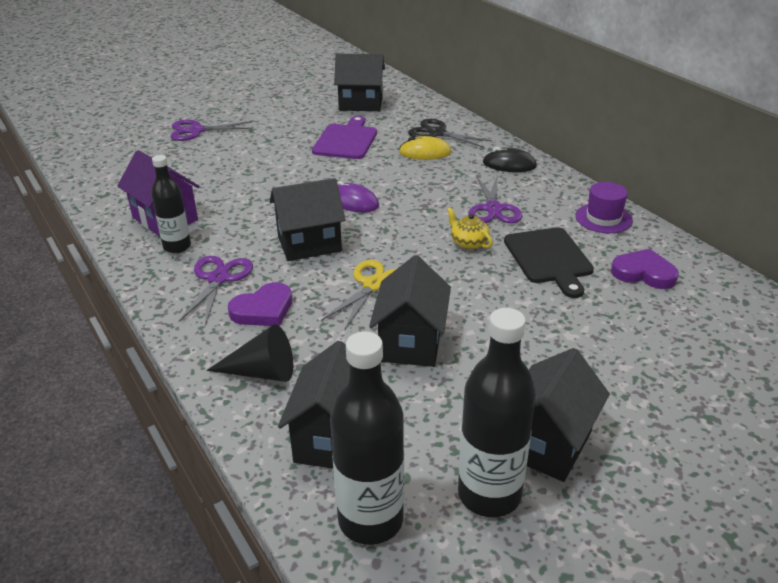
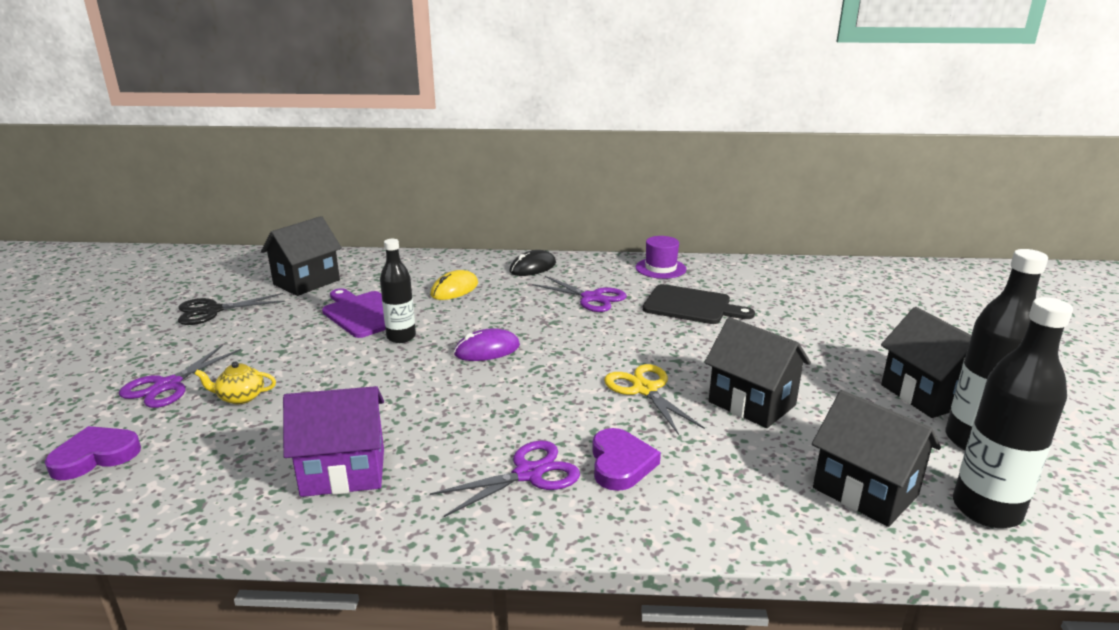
camera: 55 degrees left, 10 degrees down
black bottle [151,155,191,253] -> black bottle moved to [380,239,416,343]
purple scissors [178,256,253,325] -> purple scissors turned 105 degrees clockwise [430,441,580,517]
black cone [206,324,293,382] -> none
black house [270,178,345,261] -> none
black scissors [408,119,492,148] -> black scissors moved to [178,293,285,325]
yellow teapot [447,207,493,249] -> yellow teapot moved to [195,361,276,404]
purple heart [611,248,679,289] -> purple heart moved to [44,426,141,480]

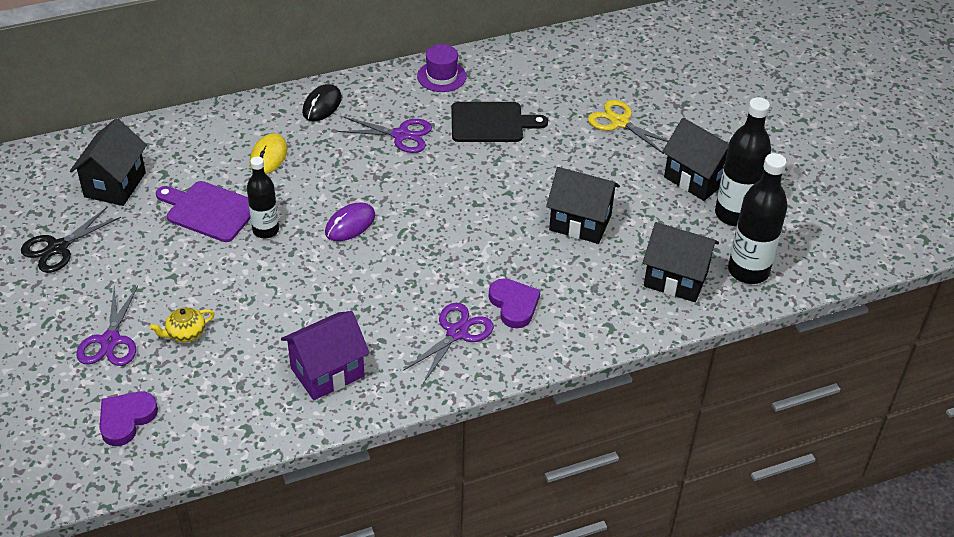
camera: 25 degrees left, 20 degrees up
yellow scissors [604,364,705,435] -> yellow scissors moved to [588,100,669,154]

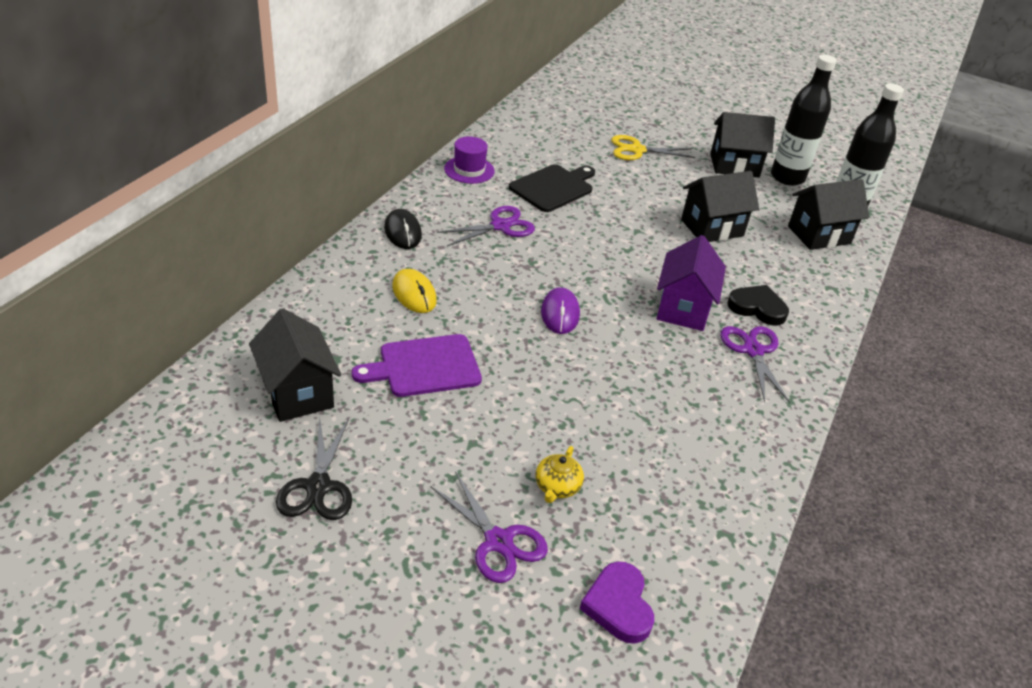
camera: 45 degrees left, 5 degrees down
black bottle [247,156,279,238] -> none
purple house [281,311,370,400] -> purple house moved to [656,235,726,331]
purple heart [489,279,540,328] -> black heart [727,285,789,326]

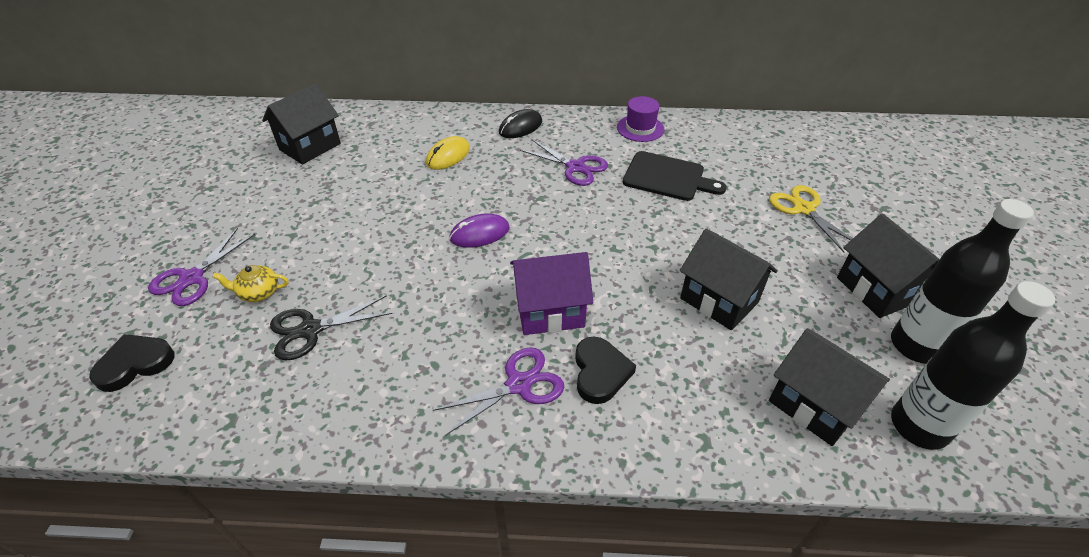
camera: 70 degrees right, 5 degrees up
black scissors [276,418,352,520] -> black scissors moved to [270,295,393,360]
purple cutting board [352,334,482,397] -> none
purple heart [580,561,654,644] -> black heart [89,334,174,392]

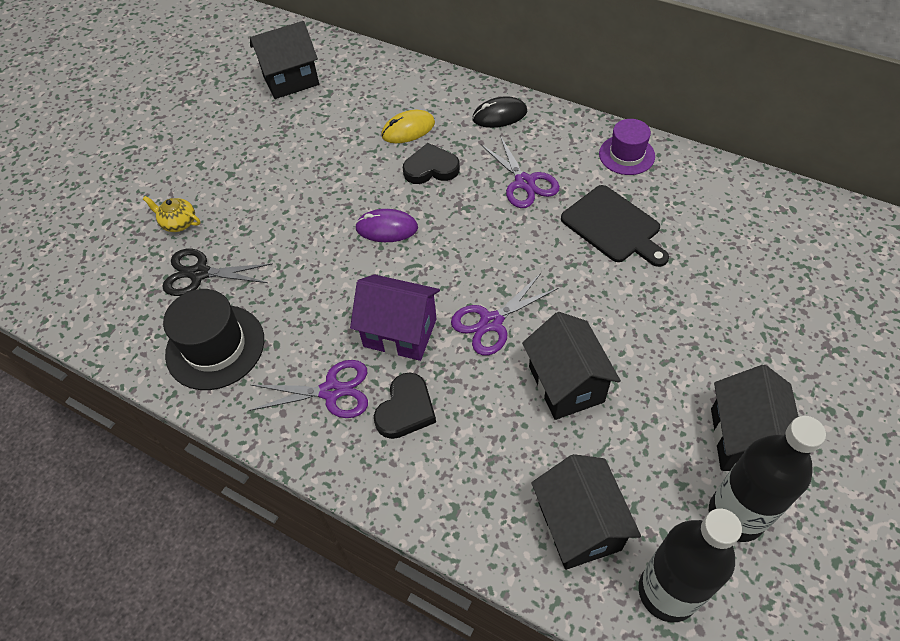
camera: 30 degrees right, 10 degrees up
black heart [89,334,174,392] -> black heart moved to [403,143,460,184]
purple scissors [148,228,255,306] -> purple scissors moved to [451,273,558,355]
yellow scissors [769,185,852,252] -> none
none -> black hat [163,289,264,390]

